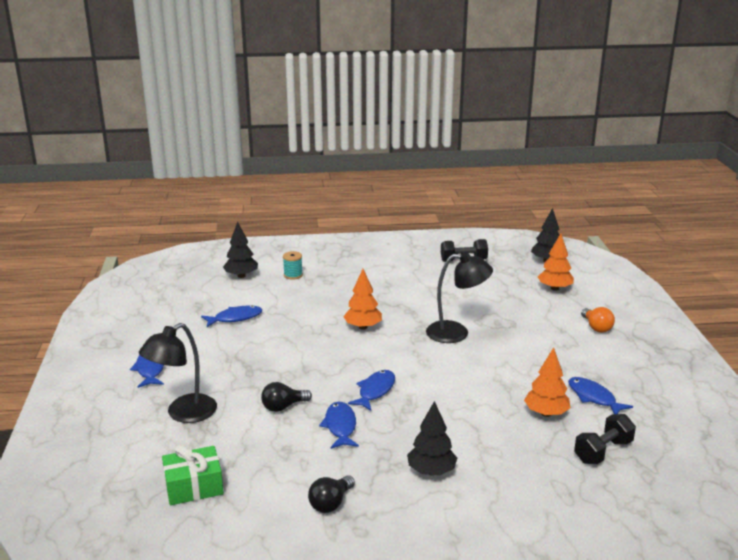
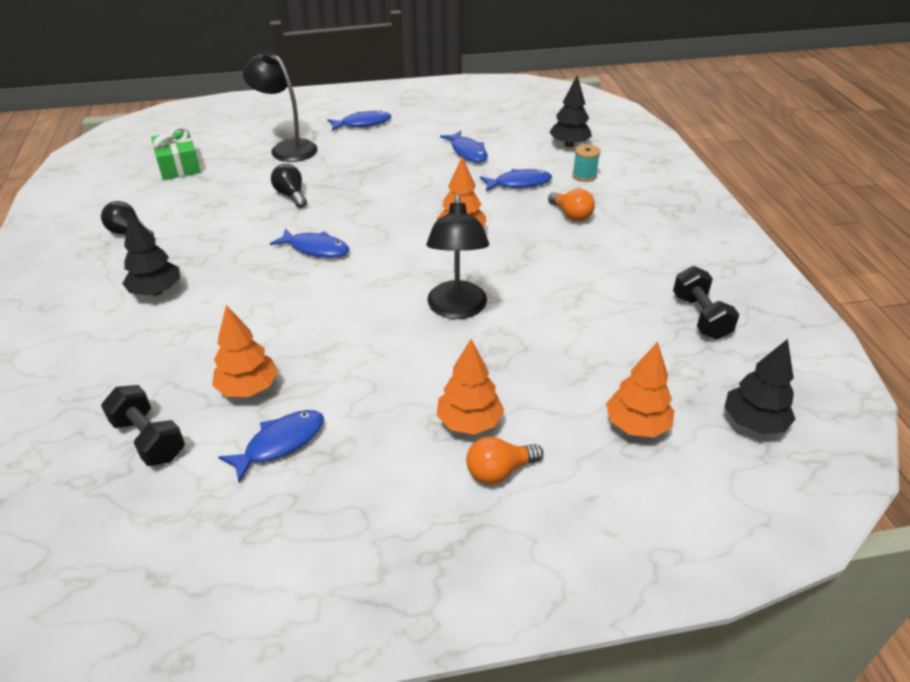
camera: 85 degrees right, 15 degrees up
blue fish [319,401,359,449] -> blue fish moved to [480,169,552,191]
none -> orange tree [437,339,504,435]
none -> orange light bulb [548,189,595,221]

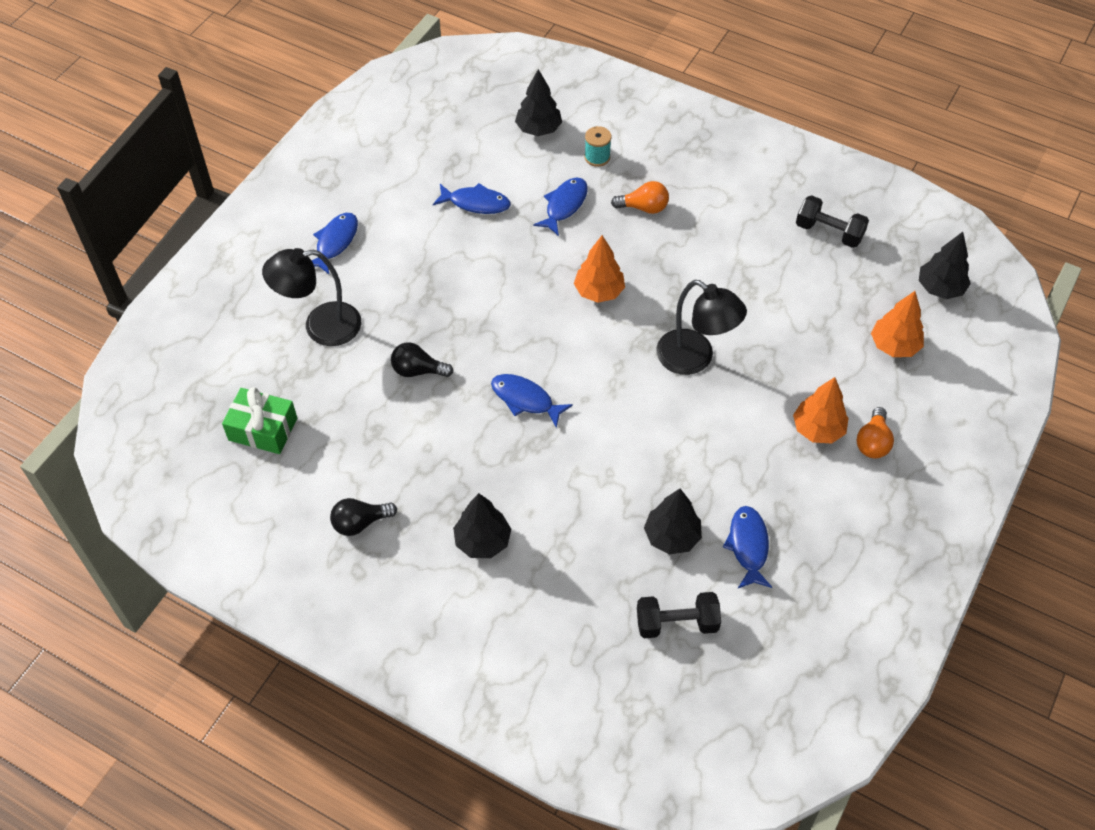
camera: 50 degrees left, 15 degrees up
orange tree [212,305,278,397] -> black tree [644,489,702,554]
blue fish [270,228,349,258] -> blue fish turned 120 degrees counterclockwise [491,374,573,428]

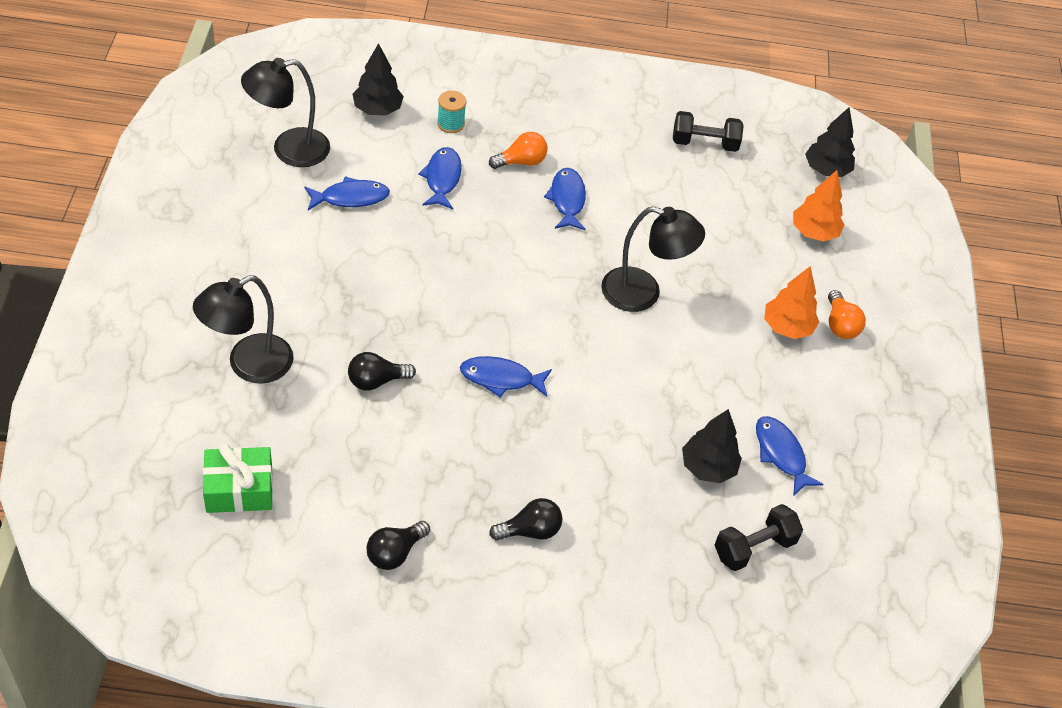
camera: 30 degrees left, 5 degrees down
blue fish [311,213,358,274] -> blue fish moved to [544,168,586,230]
black tree [453,493,511,558] -> black light bulb [489,498,562,541]
orange tree [574,235,625,303] -> none
none -> black lamp [241,58,330,167]

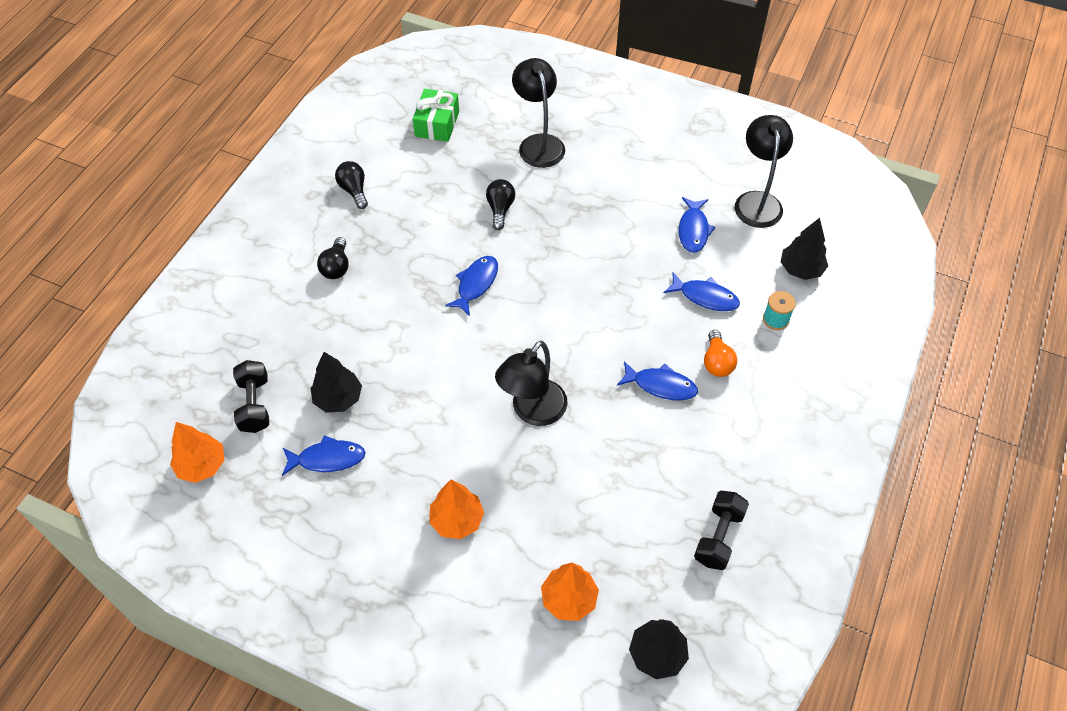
camera: 115 degrees right, 5 degrees up
orange light bulb [828,290,866,339] -> none
none -> orange tree [170,422,225,483]

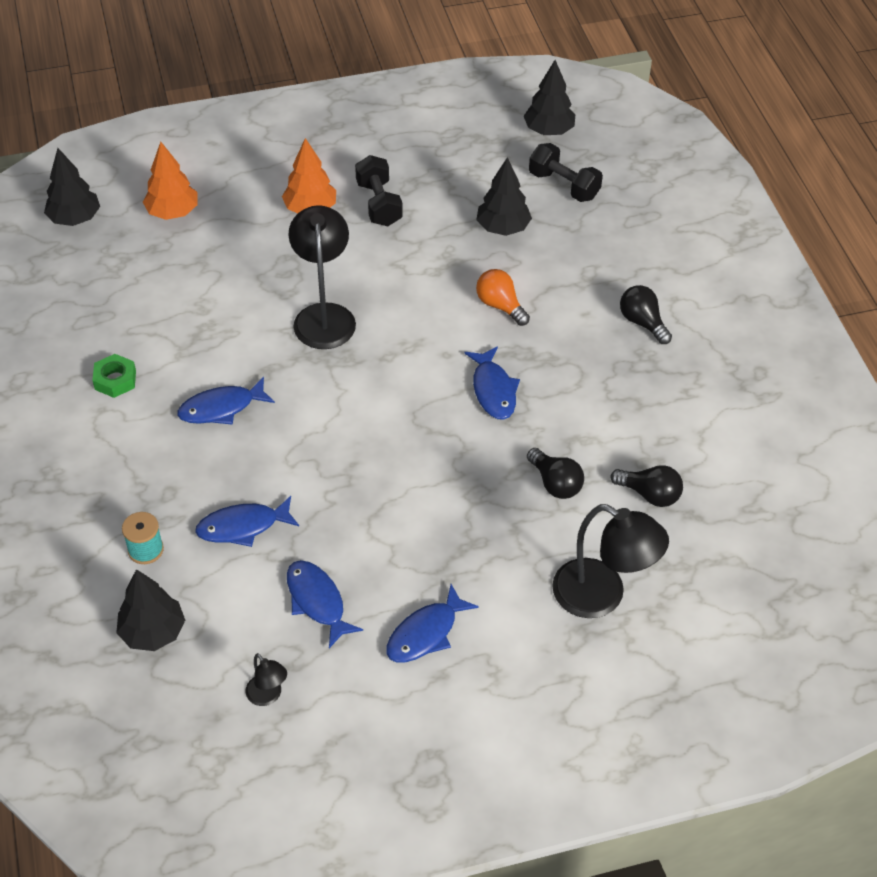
camera: 140 degrees right, 5 degrees down
orange tree [170,422,225,483] -> black tree [524,60,575,135]
blue fish [282,435,365,476] -> blue fish moved to [386,584,479,663]
black light bulb [335,161,368,209] -> black light bulb moved to [611,465,683,507]
green gift [413,89,459,142] -> none
black dumbbell [694,491,749,570] -> black dumbbell moved to [355,155,403,226]
orange light bulb [704,330,737,377] -> orange light bulb moved to [476,269,530,326]
black lamp [735,115,793,228] -> black lamp [246,653,287,706], size x0.48
none -> green nut [92,354,136,398]

